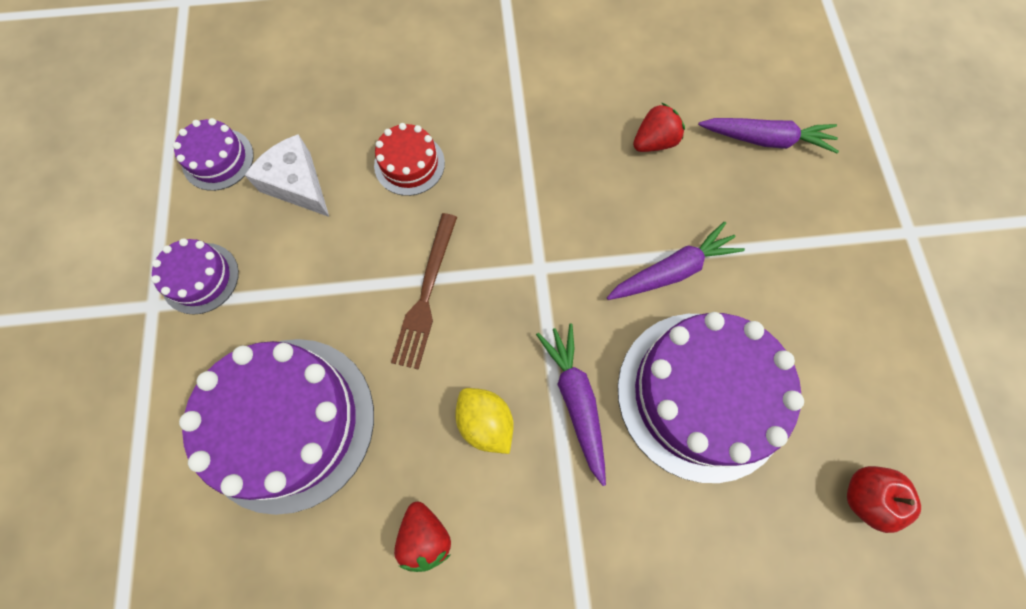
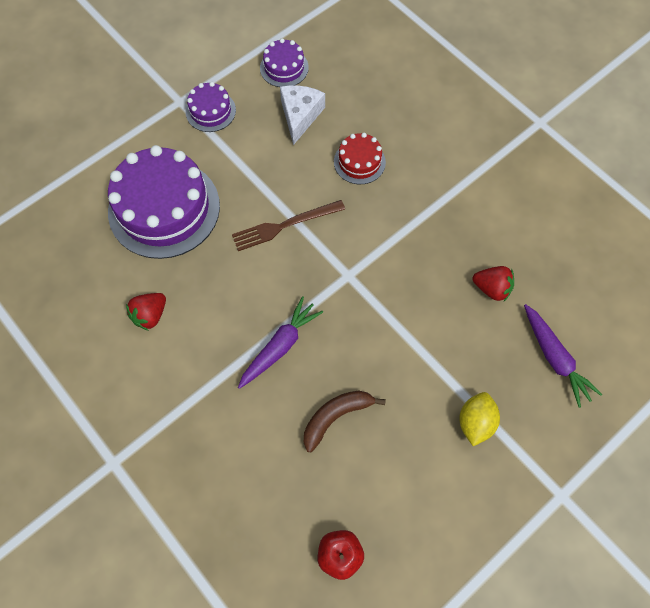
camera: 55 degrees right, 5 degrees down
yellow lemon [455,388,514,454] -> yellow lemon moved to [459,392,500,446]
purple carrot [607,222,745,300] -> none
purple cake [618,312,804,483] -> brown banana [304,391,386,452]

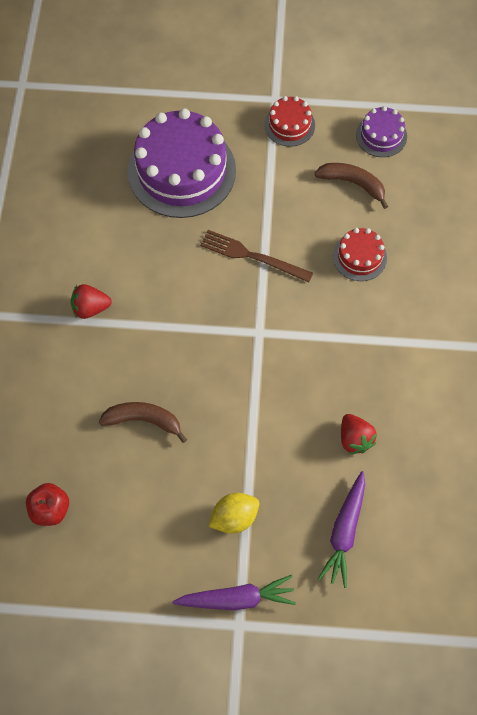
camera: 45 degrees right, 0 degrees up
red strawberry [126,293,166,331] -> red strawberry moved to [71,284,112,319]
purple cake [186,82,236,132] -> red cake [264,96,315,147]
purple carrot [238,296,323,389] -> purple carrot moved to [172,575,296,610]
white cheese [280,85,325,145] -> brown banana [314,163,388,209]

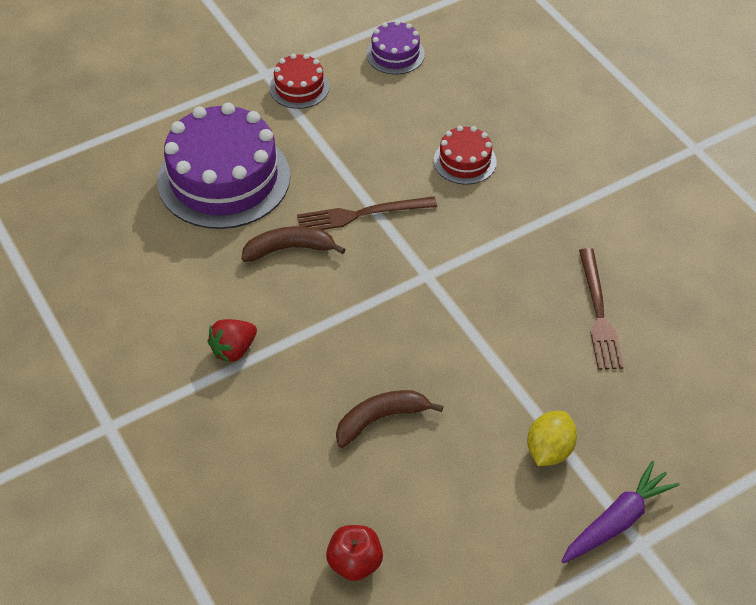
camera: 35 degrees left, 15 degrees down
brown banana [314,163,388,209] -> brown banana moved to [242,226,346,262]
purple carrot [318,471,365,588] -> none
red strawberry [341,414,377,454] -> brown fork [579,248,624,370]

